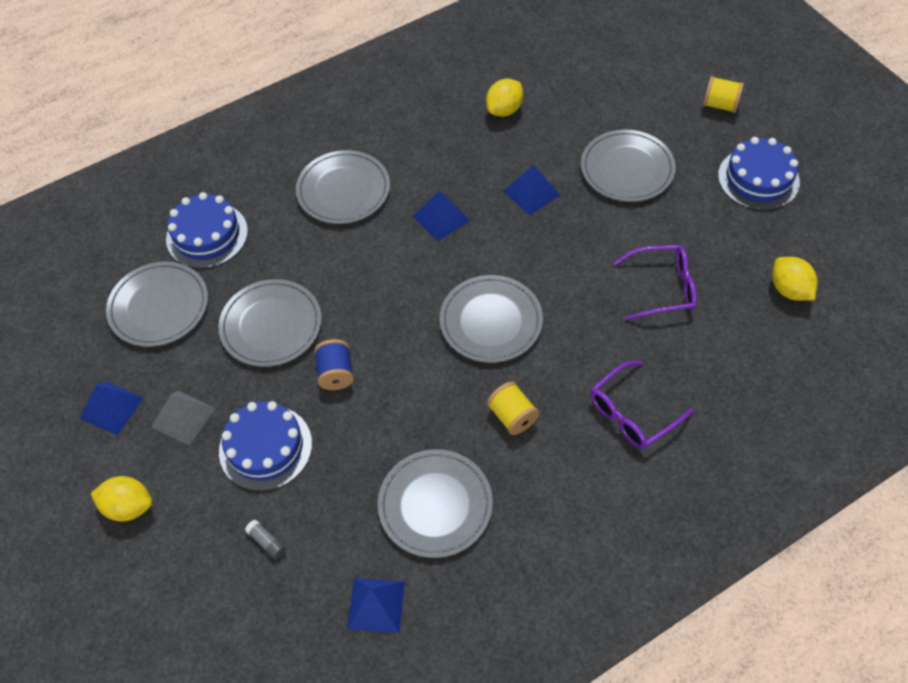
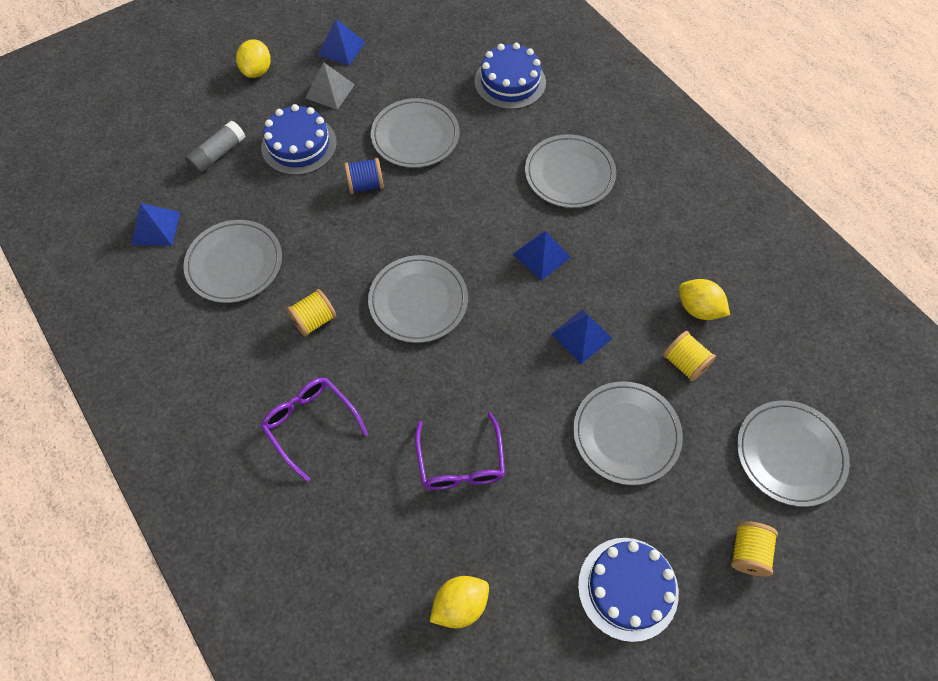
camera: 85 degrees right, 5 degrees up
grey plate [106,262,208,347] -> grey plate moved to [737,400,850,507]
grey glue stick [245,520,286,559] -> grey glue stick [185,121,245,174], size x1.79
none -> yellow spool [663,331,716,381]

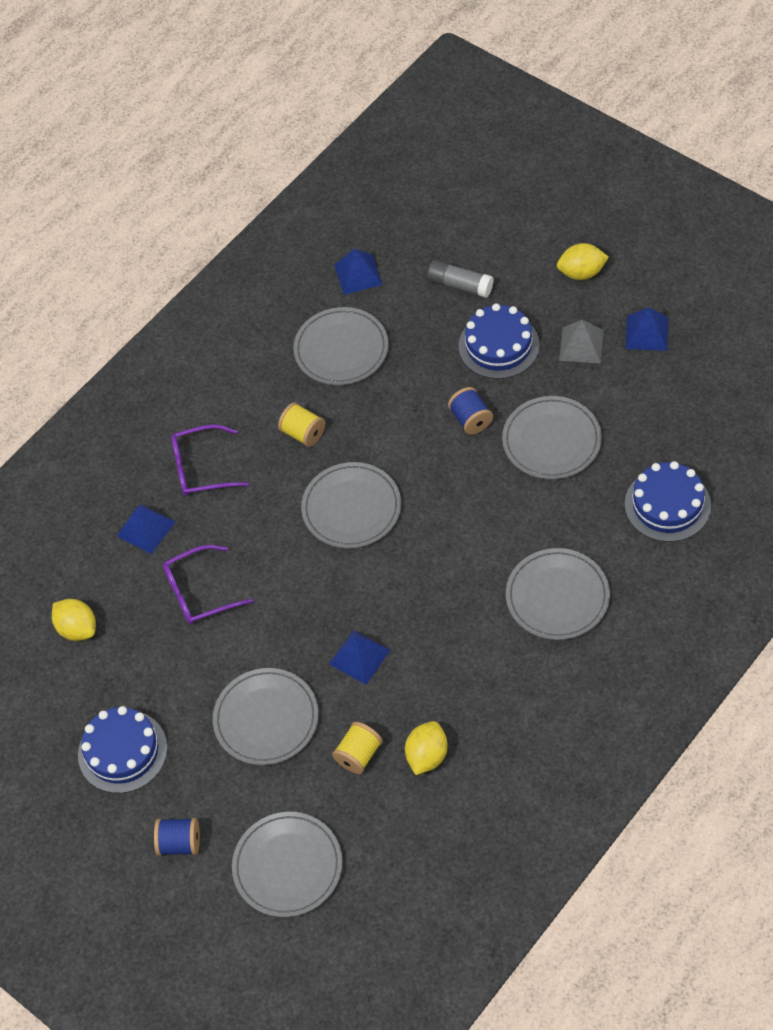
camera: 80 degrees right, 5 degrees down
purple glasses [261,378,368,482] -> purple glasses turned 135 degrees counterclockwise [171,424,249,496]
blue pyramid [513,231,571,281] -> blue pyramid moved to [117,504,175,554]
yellow spool [731,521,778,577] -> blue spool [154,818,200,856]

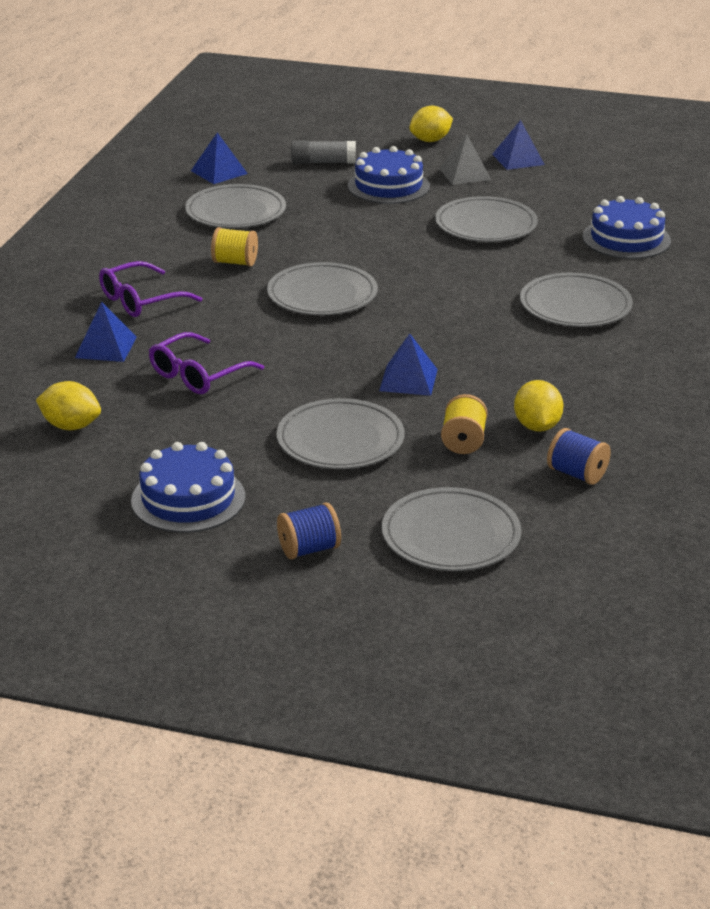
camera: 30 degrees left, 25 degrees down
blue spool [448,387,493,435] -> blue spool moved to [547,428,611,485]

